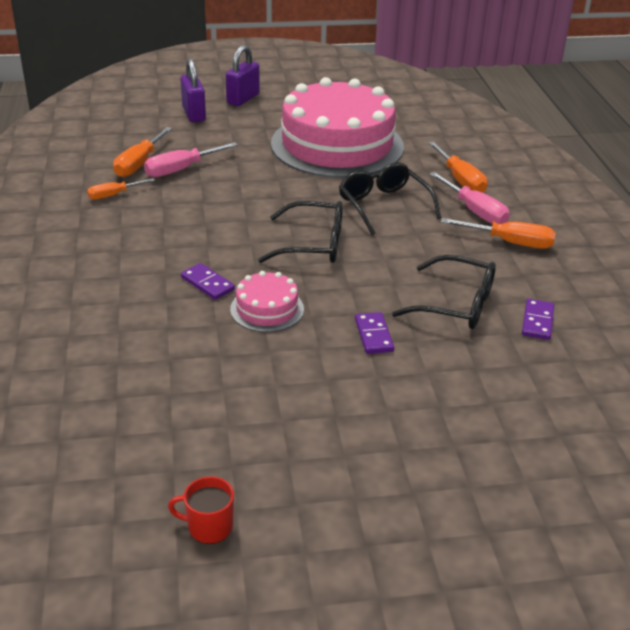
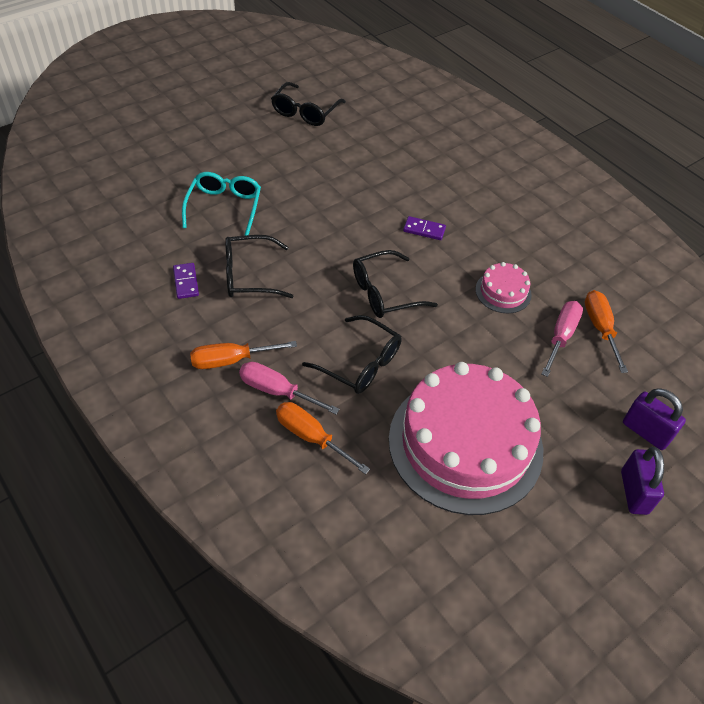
camera: 150 degrees right, 15 degrees up
orange screwdriver [87,178,155,200] -> none
red mug [168,476,234,544] -> black glasses [271,82,346,126]
pink cake [230,271,304,332] -> pink cake moved to [475,262,532,313]
purple domino [355,312,394,354] -> none
none -> turquoise glasses [182,172,261,236]

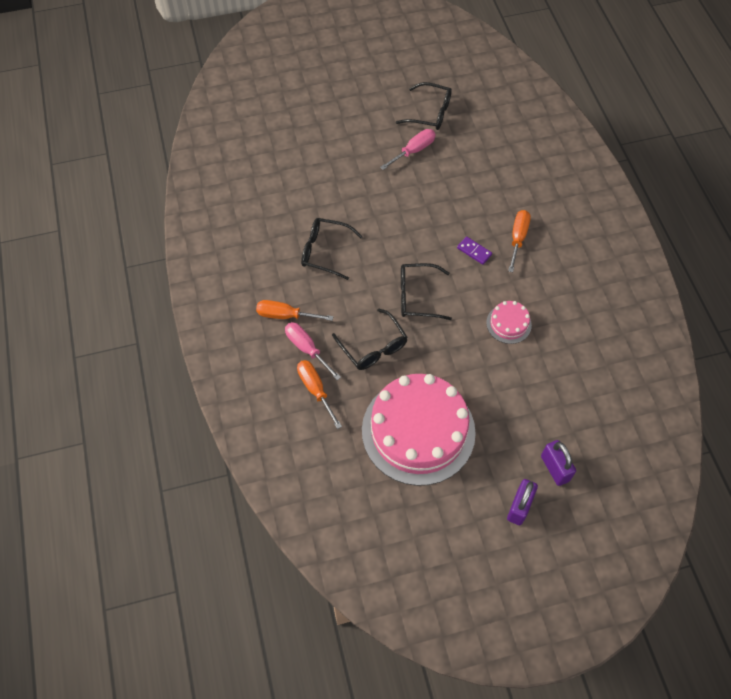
camera: 25 degrees right, 10 degrees up
purple domino [173,263,199,299] -> none
turquoise glasses [182,172,261,236] -> none
black glasses [271,82,346,126] -> black glasses turned 120 degrees counterclockwise [396,82,452,130]
pink screwdriver [542,301,583,377] -> pink screwdriver moved to [380,129,436,170]
orange screwdriver [585,290,628,373] -> orange screwdriver moved to [508,210,531,272]

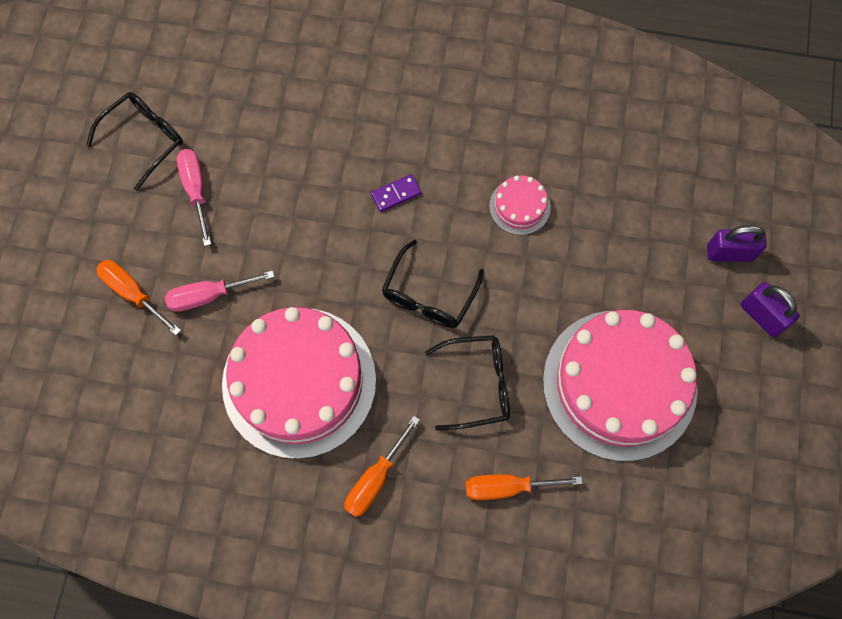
camera: 65 degrees left, 10 degrees up
pink screwdriver [285,322,341,380] -> pink screwdriver moved to [165,270,275,312]
black glasses [301,218,363,280] -> pink cake [222,307,376,459]
orange screwdriver [508,210,531,272] -> orange screwdriver moved to [96,260,181,335]

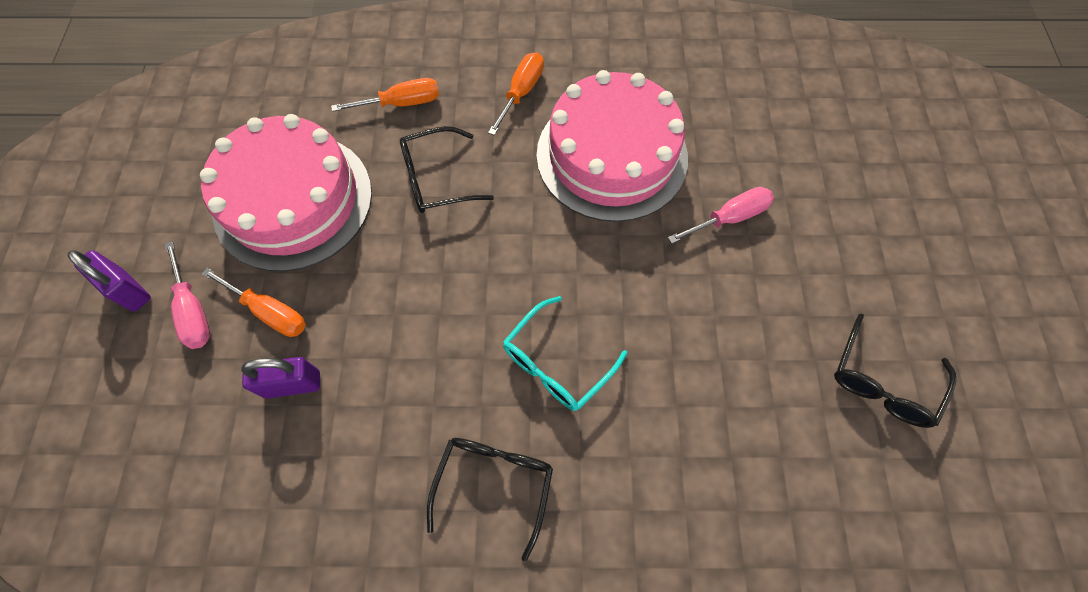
camera: 170 degrees right, 5 degrees down
orange screwdriver [96,260,181,335] -> orange screwdriver moved to [202,268,306,337]
pink screwdriver [177,149,211,246] -> pink screwdriver moved to [165,241,210,349]
purple domino [371,174,421,212] -> turquoise glasses [503,296,627,411]
black glasses [382,239,484,328] -> black glasses moved to [427,438,553,561]
pink cake [489,176,551,235] -> none
purple padlock [707,225,767,262] -> purple padlock moved to [241,357,320,399]

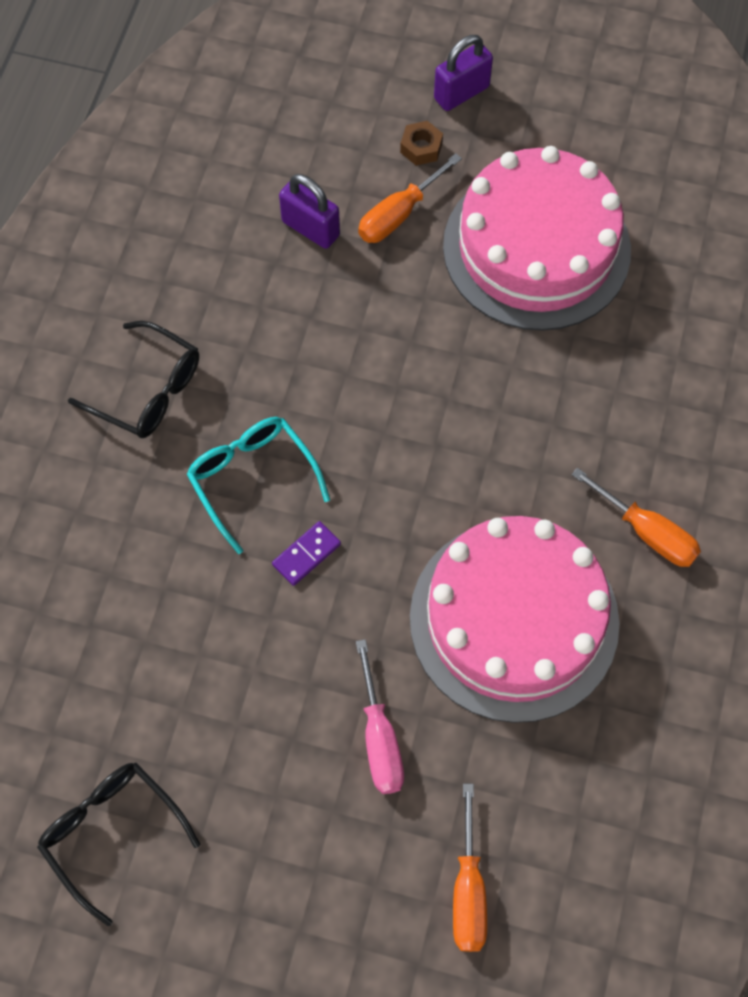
camera: 105 degrees right, 0 degrees up
pink screwdriver [165,241,210,349] -> brown nut [400,121,443,166]
purple padlock [241,357,320,399] -> purple padlock turned 60 degrees counterclockwise [279,174,340,249]
orange screwdriver [331,78,439,112] -> orange screwdriver moved to [453,784,487,952]
black glasses [400,126,494,213] -> none
none -> purple domino [272,521,341,586]

